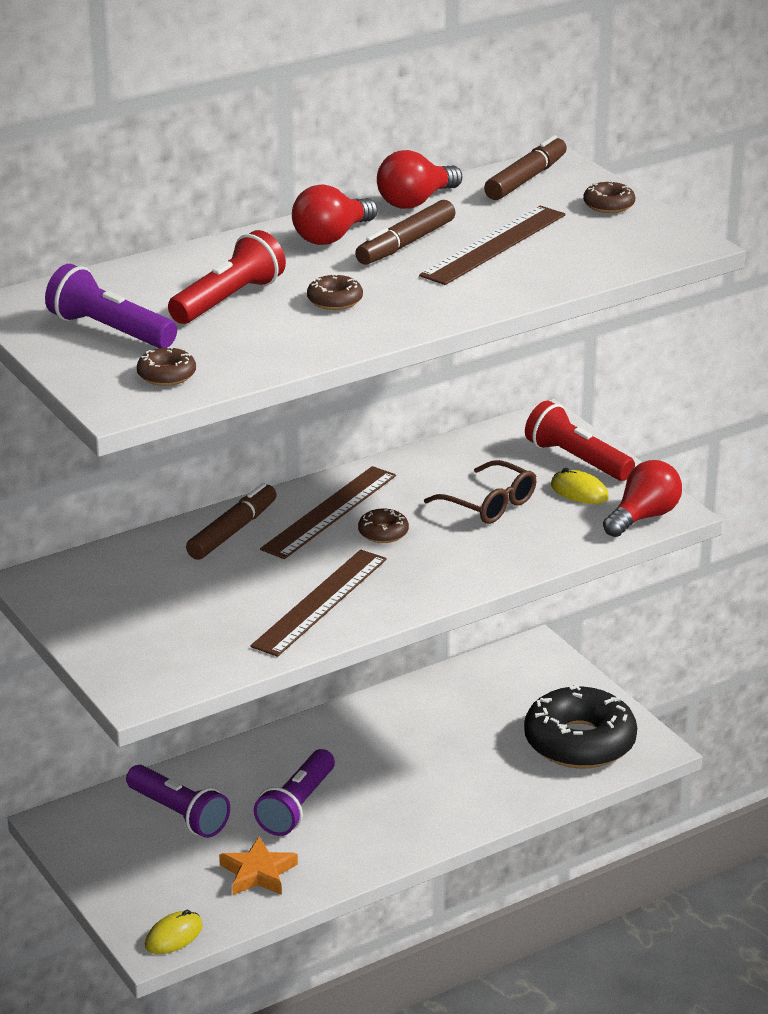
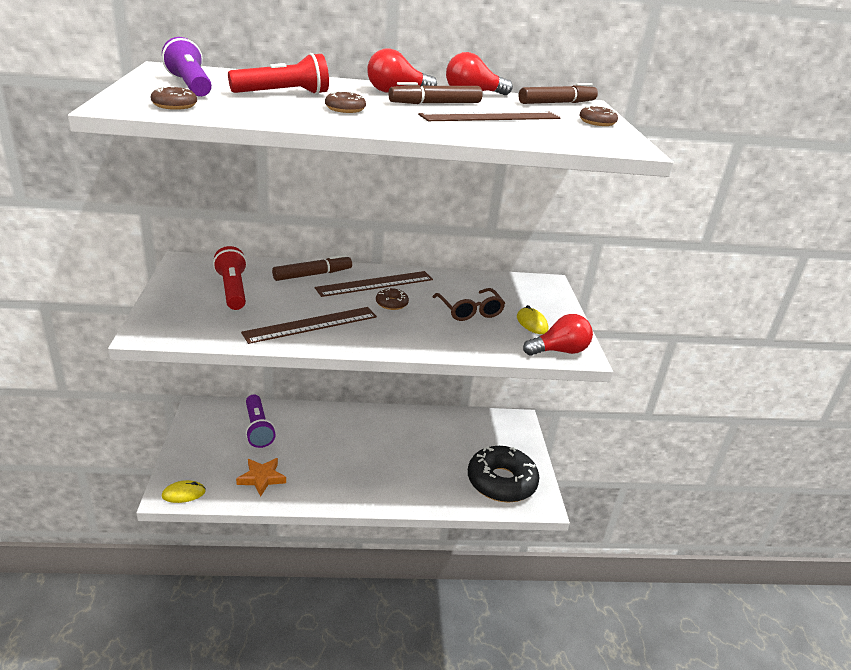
camera: 25 degrees right, 0 degrees up
purple flashlight [254,749,335,836] -> none
red flashlight [525,401,635,481] -> red flashlight moved to [213,246,247,310]

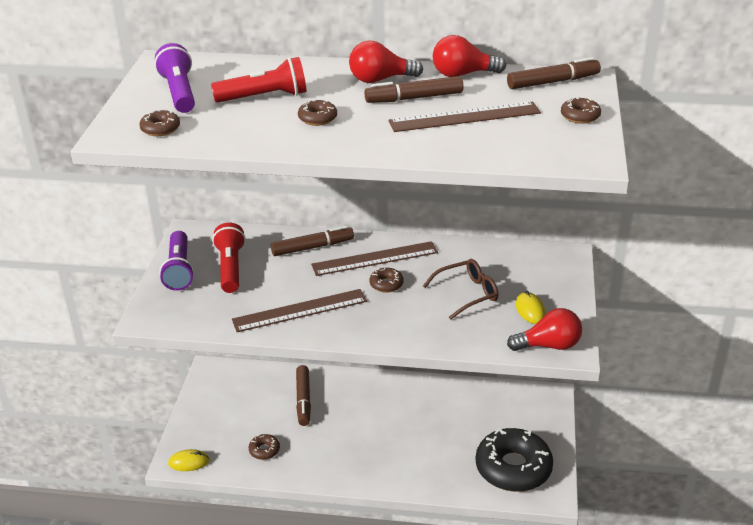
camera: 15 degrees right, 5 degrees up
orange star [236,458,286,497] -> brown donut [249,434,280,460]
purple flashlight [245,394,276,448] -> purple flashlight moved to [159,231,194,291]
brown glasses [433,288,505,321] -> brown glasses turned 105 degrees counterclockwise [423,259,498,320]
none -> brown marker [296,365,311,426]

